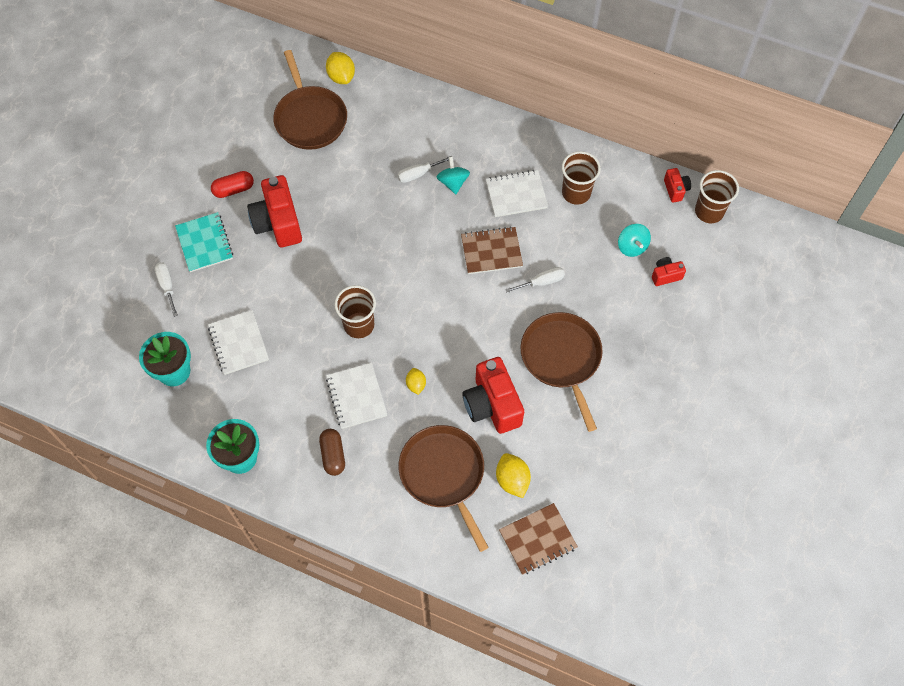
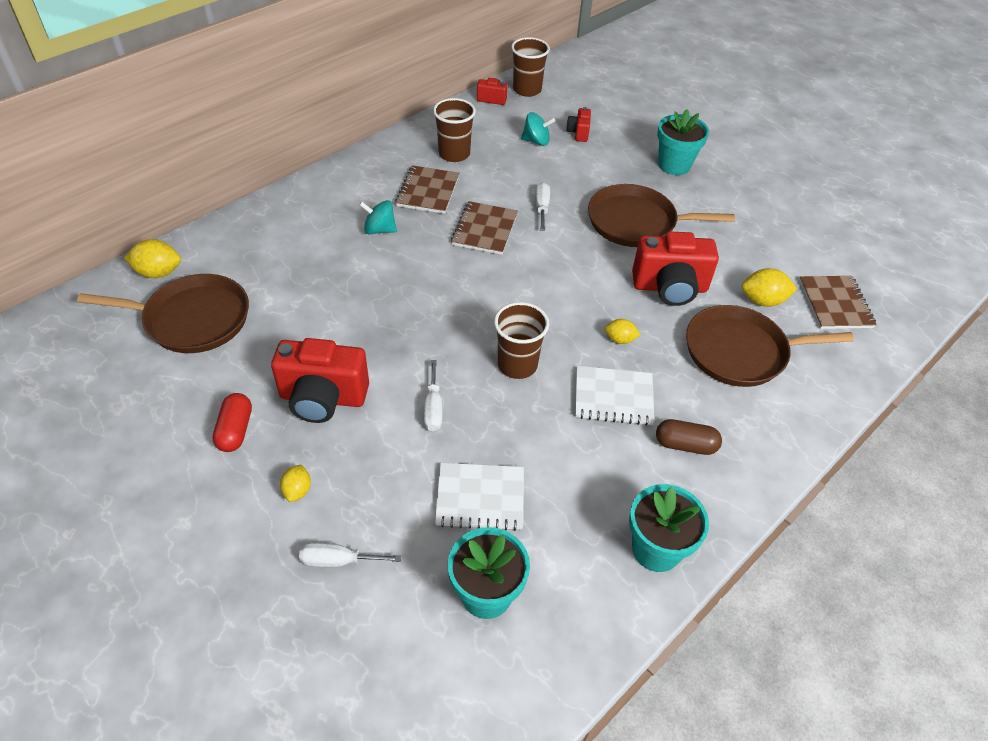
camera: 70 degrees left, 15 degrees down
turquoise notebook [175,212,233,272] -> yellow lemon [280,464,311,502]
white screwdriver [398,156,452,183] -> white screwdriver moved to [424,360,443,431]
white notebook [486,170,548,217] -> brown notebook [395,165,459,214]
none -> turquoise flower pot [657,109,709,175]

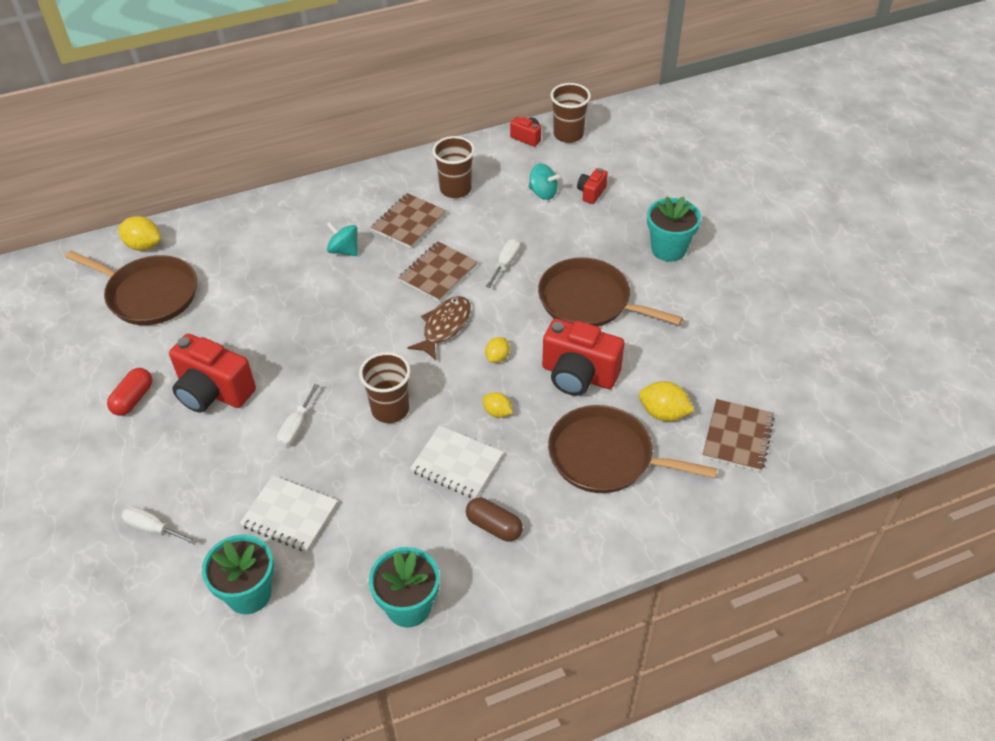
camera: 25 degrees right, 0 degrees up
yellow lemon [280,464,311,502] -> yellow lemon moved to [485,337,510,363]
none -> brown fish [408,296,471,360]

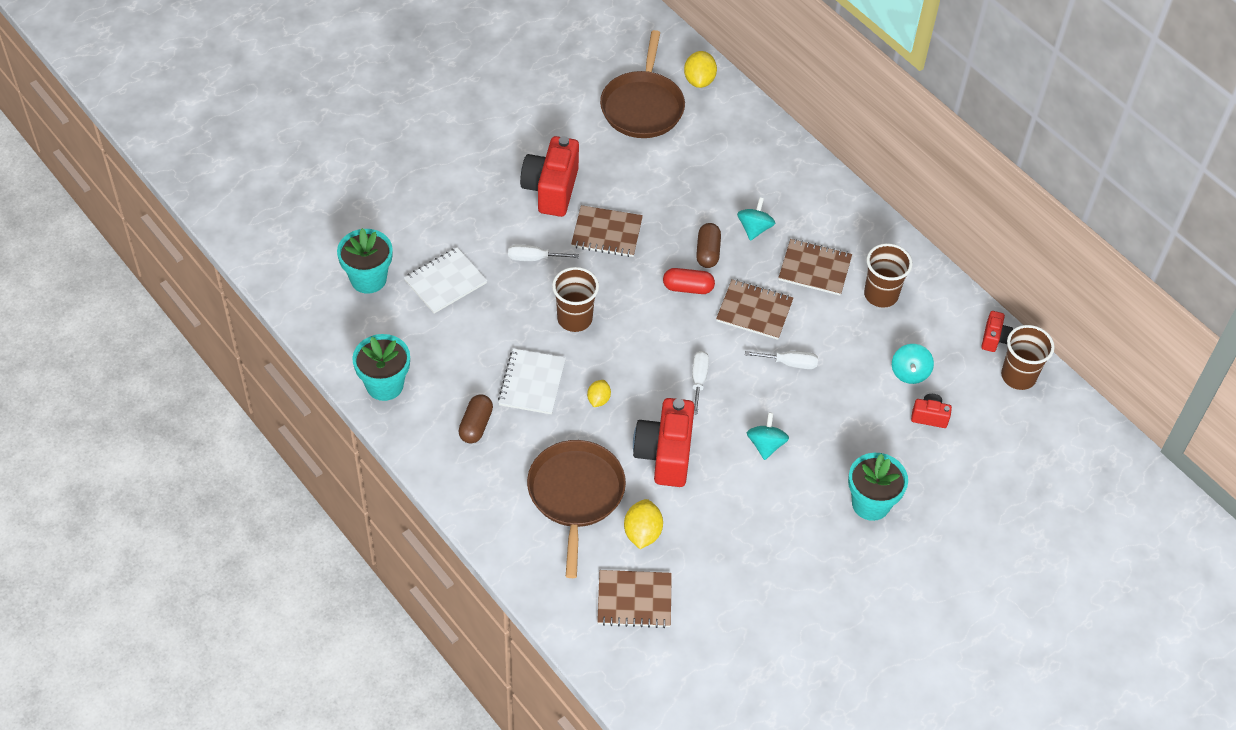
camera: 70 degrees right, 5 degrees up
red capsule [107,368,152,416] -> red capsule moved to [663,268,715,294]
white screwdriver [122,507,198,545] -> white screwdriver moved to [692,351,709,415]
white notebook [240,475,338,552] -> white notebook turned 45 degrees clockwise [404,247,487,314]
brown fish [408,296,471,360] -> none
yellow lemon [485,337,510,363] -> none
brown pan [538,257,683,327] -> turquoise spinning top [747,413,789,460]
none -> brown notebook [571,205,643,257]
none -> brown capsule [696,223,721,268]

